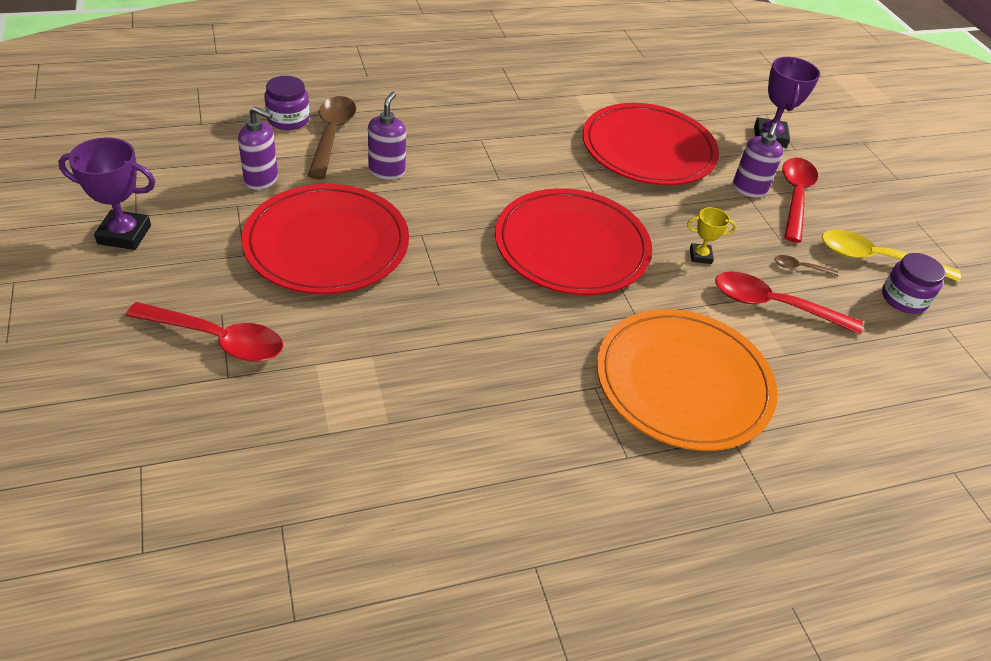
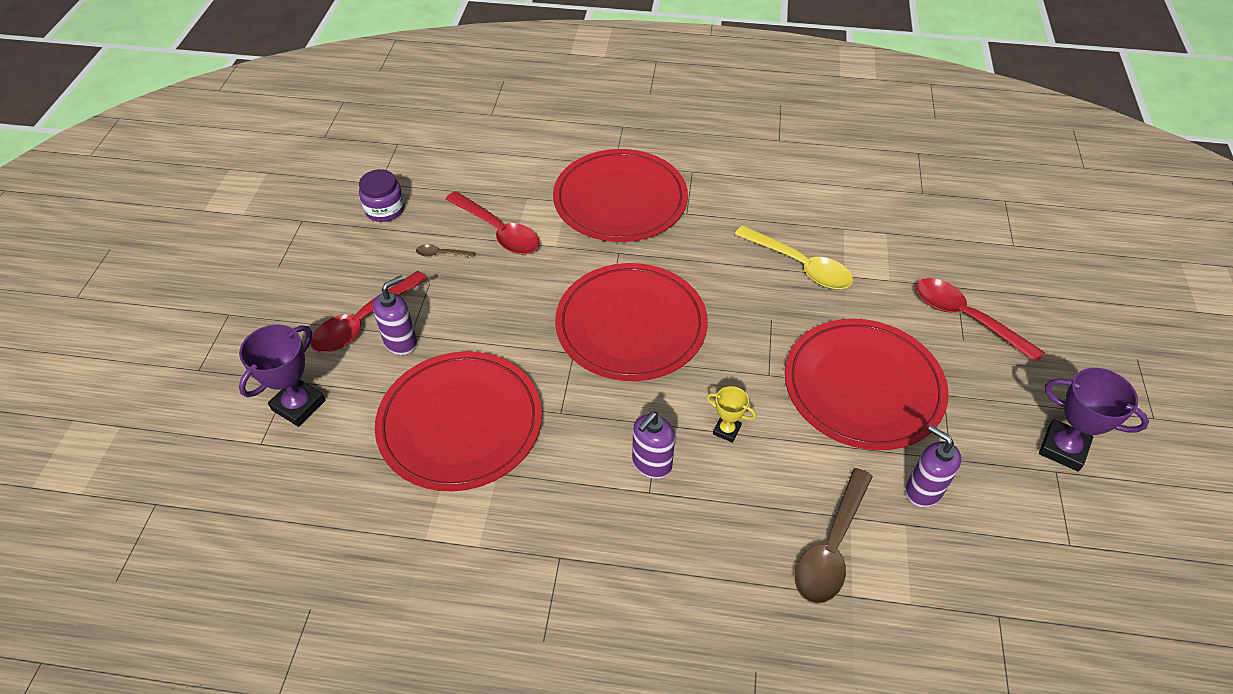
camera: 150 degrees left, 5 degrees up
purple jar [264,76,310,130] -> none
purple soap dispenser [368,92,406,180] -> purple soap dispenser moved to [632,412,675,479]
orange plate [597,309,778,451] -> red plate [553,149,688,242]
yellow trophy [687,207,736,264] -> yellow trophy moved to [707,386,756,443]
brown spoon [774,255,839,276] -> brown spoon turned 150 degrees clockwise [416,244,476,257]
yellow spoon [822,230,961,282] -> yellow spoon moved to [735,225,853,289]

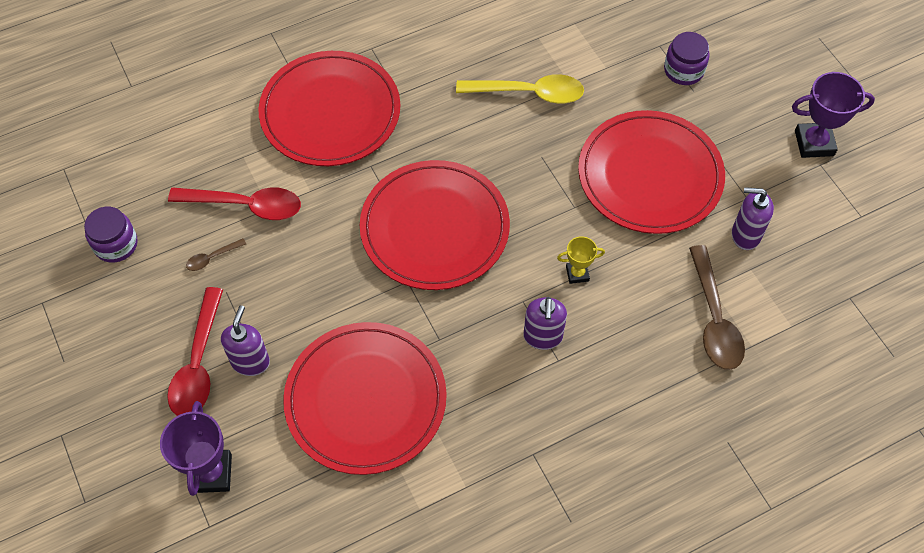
camera: 35 degrees left, 10 degrees up
red spoon [916,278,1045,363] -> purple jar [664,32,710,85]

